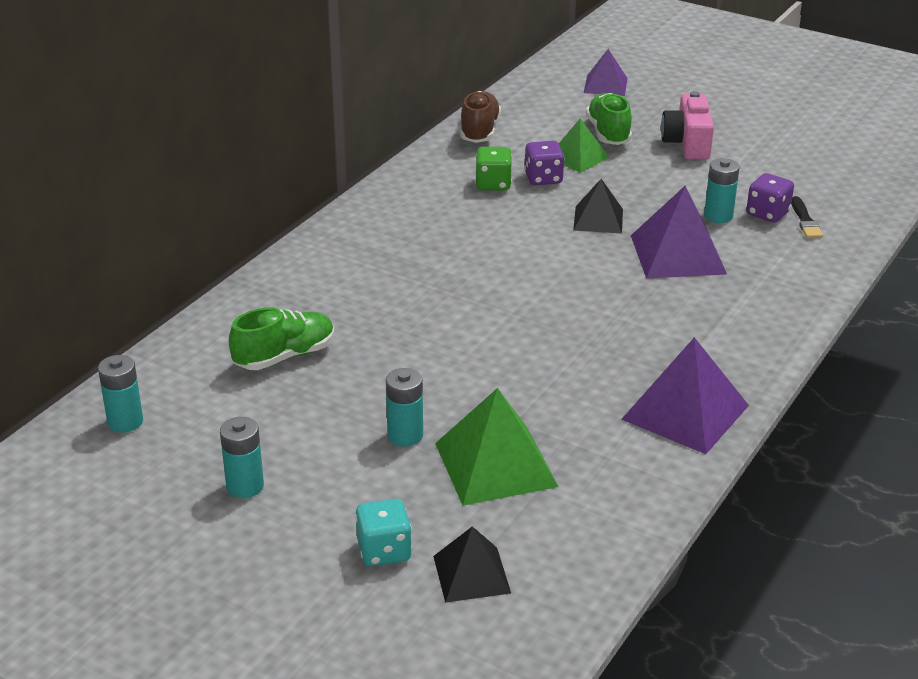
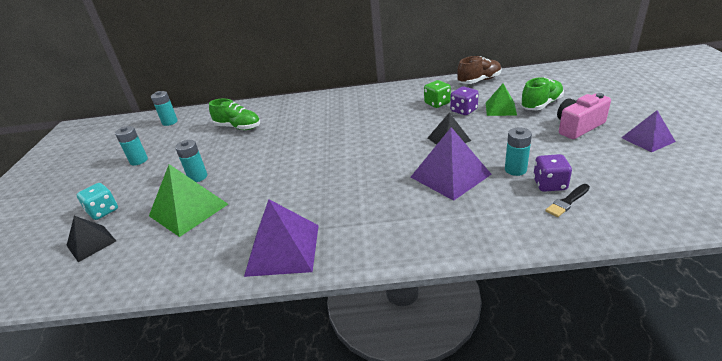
camera: 60 degrees right, 0 degrees up
purple pyramid [584,49,628,96] -> purple pyramid moved to [621,110,676,152]

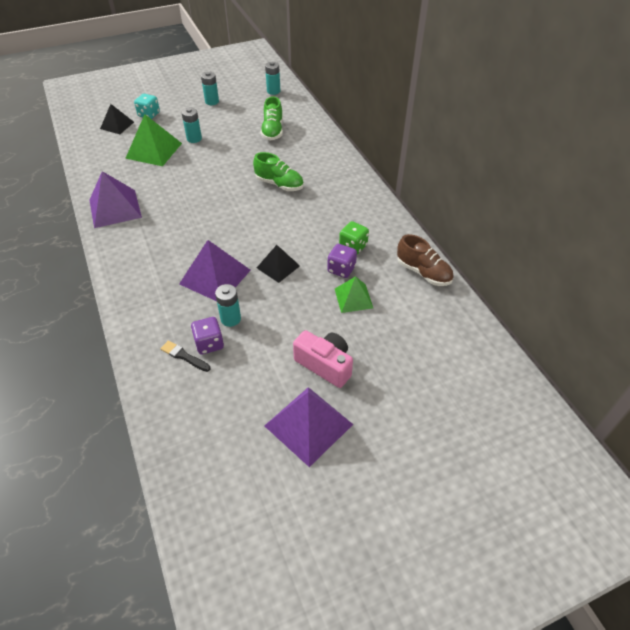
camera: 65 degrees right, 15 degrees up
green shoe [520,77,564,110] -> green shoe moved to [253,152,304,191]
purple pyramid [621,110,676,152] -> purple pyramid [264,387,353,467], size x1.63

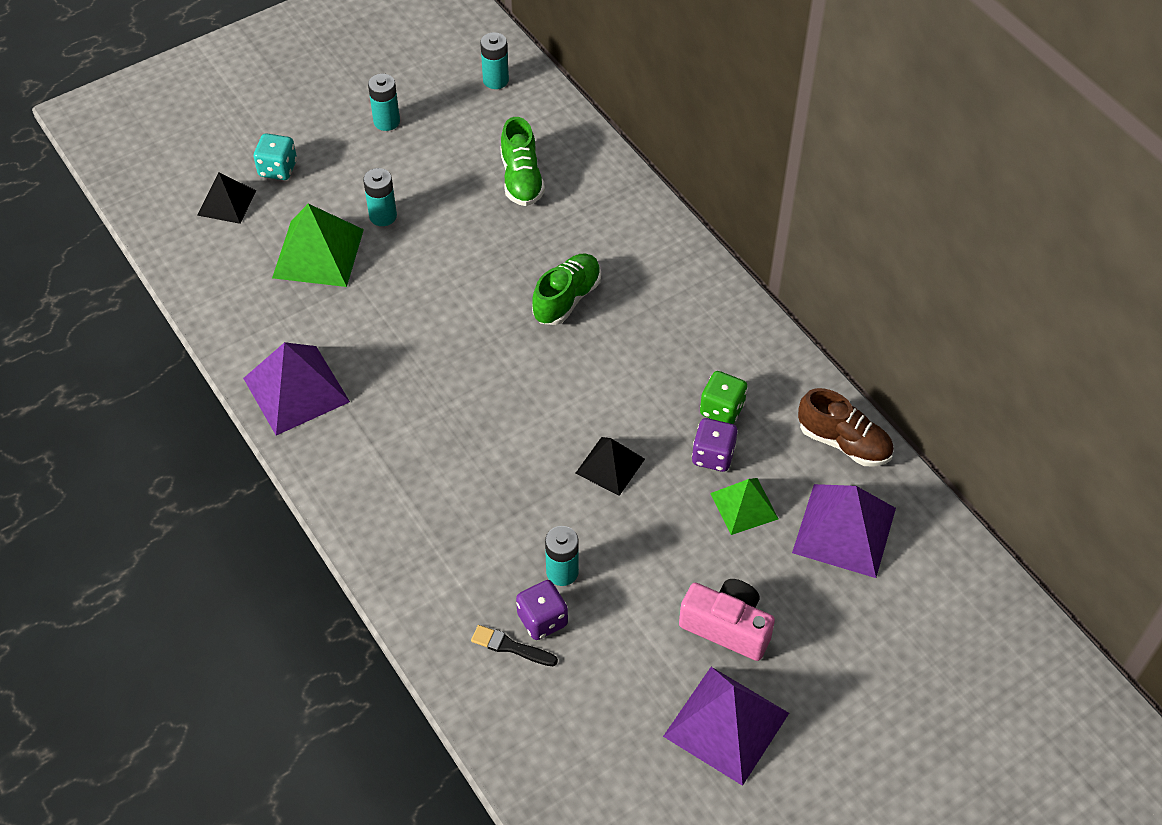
camera: 10 degrees left, 5 degrees up
purple pyramid [179,240,251,301] -> purple pyramid moved to [792,484,896,578]
green shoe [253,152,304,191] -> green shoe turned 75 degrees counterclockwise [532,253,601,325]

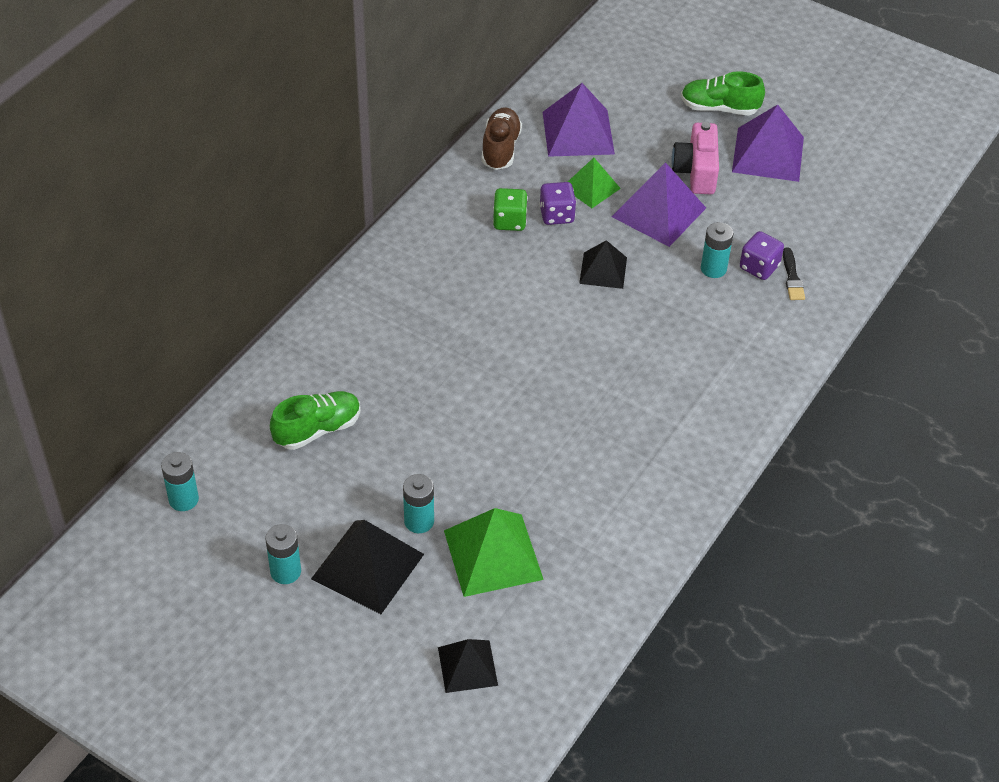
camera: 115 degrees left, 5 degrees down
purple pyramid [243,342,350,436] -> purple pyramid moved to [611,162,706,247]
turquoise dice [254,133,297,180] -> none
green shoe [532,253,601,325] -> green shoe moved to [681,71,765,115]
none -> black pyramid [311,520,424,614]

